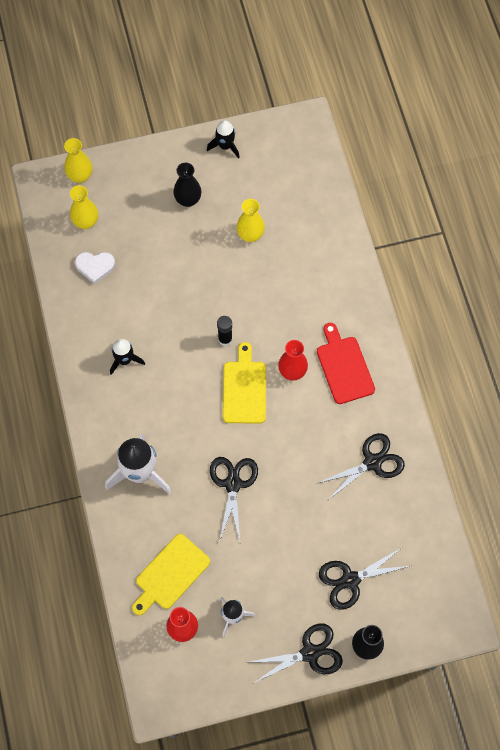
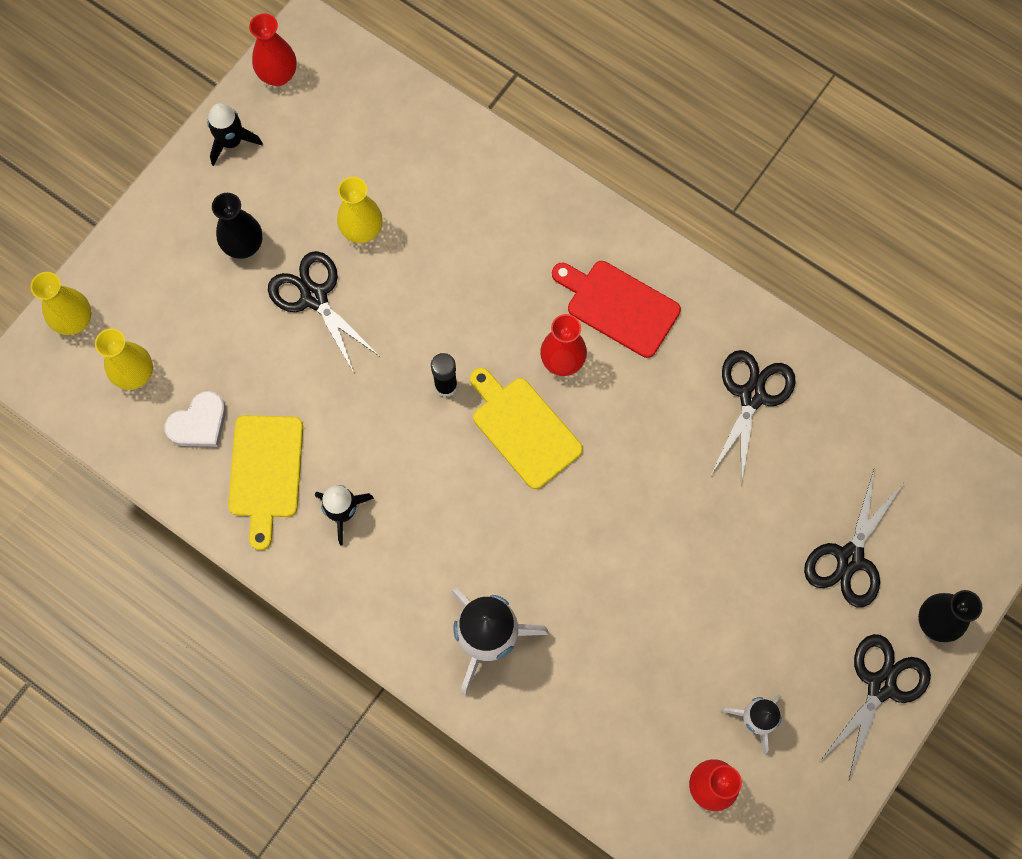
camera: 40 degrees left, 5 degrees up
yellow cutting board [132,534,210,615] -> yellow cutting board moved to [228,415,303,550]
black scissors [210,457,258,542] -> black scissors moved to [268,251,379,373]
none -> red vase [249,13,297,86]

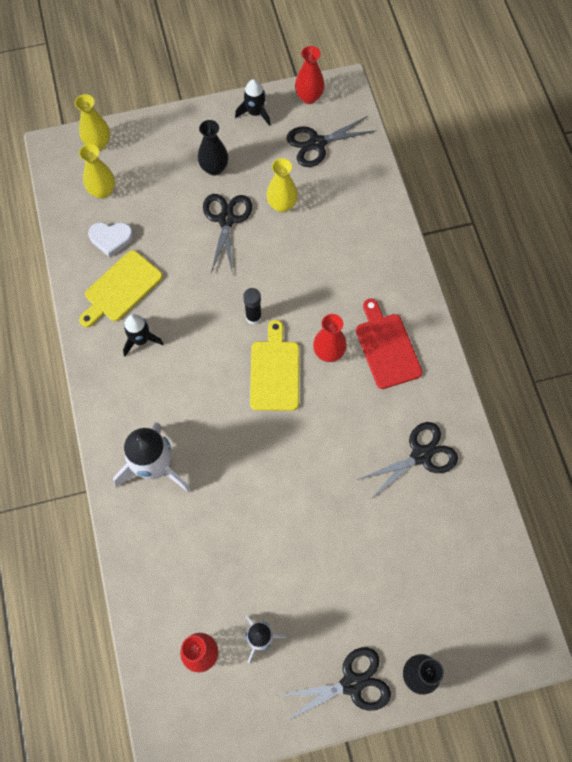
camera: 40 degrees right, 5 degrees down
black scissors [804,470,904,607] -> black scissors moved to [287,116,375,167]

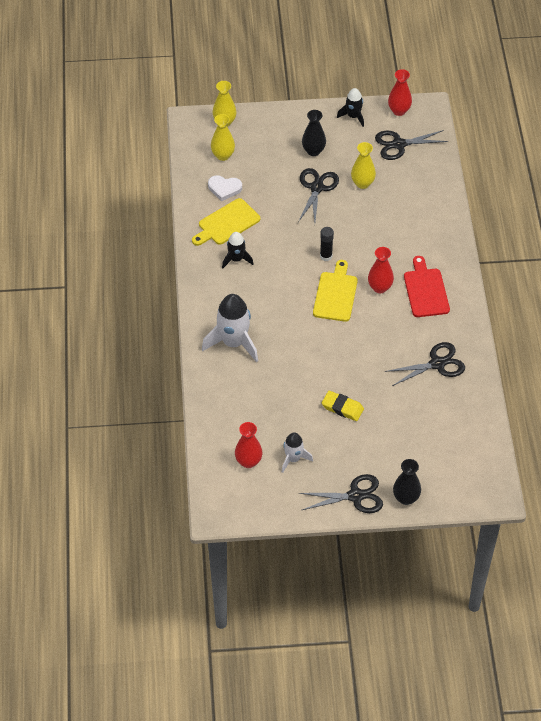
camera: 10 degrees right, 15 degrees down
none -> yellow eraser [322,391,364,421]

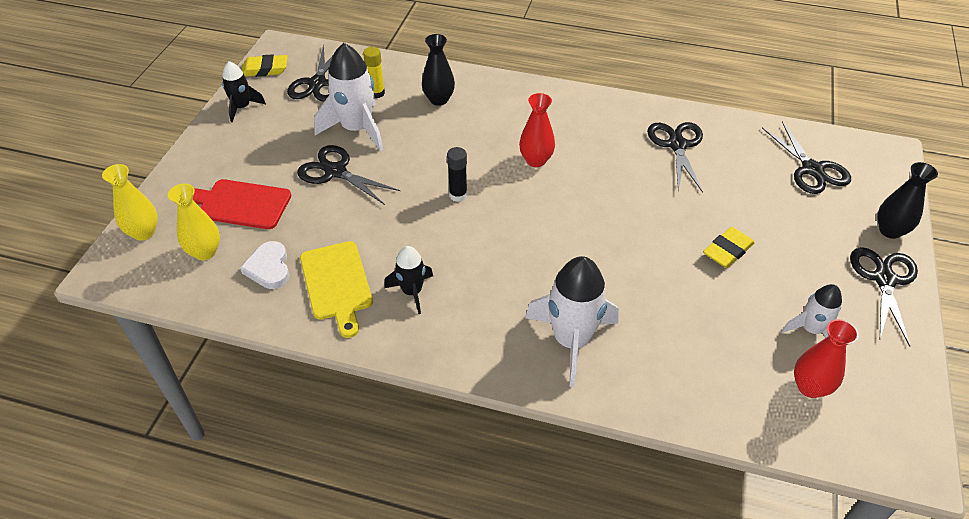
camera: 70 degrees left, 5 degrees down
white heart [208,175,242,201] -> white heart turned 135 degrees clockwise [240,241,290,289]
black vase [302,110,326,156] -> black vase moved to [422,34,455,106]
yellow cutting board [313,260,358,322] -> none
yellow vase [351,142,376,189] -> white rocket [314,43,383,152]
red vase [388,69,412,116] -> yellow eraser [242,54,288,77]
red cutting board [404,256,450,317] -> red cutting board moved to [193,179,292,229]
none -> yellow glue stick [363,47,385,98]
none -> black scissors [762,121,851,194]

